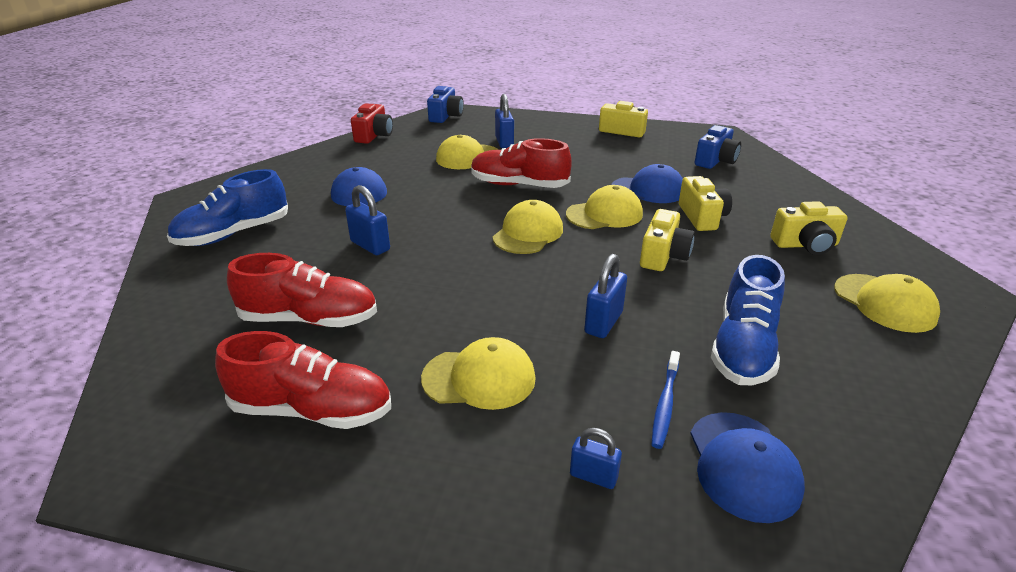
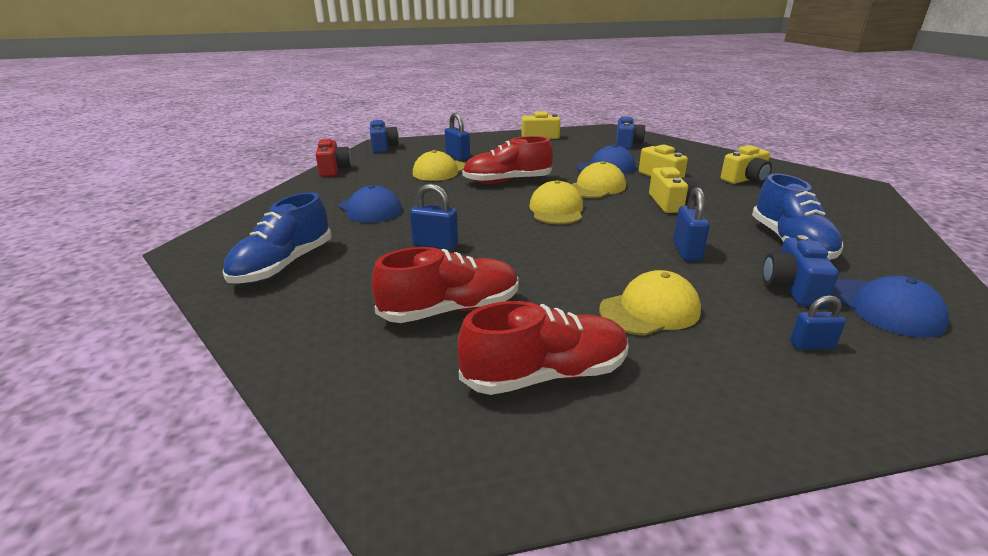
camera: 25 degrees left, 5 degrees down
blue toothbrush [652,351,680,449] -> blue camera [762,235,839,307]
yellow cap [834,274,940,333] -> none

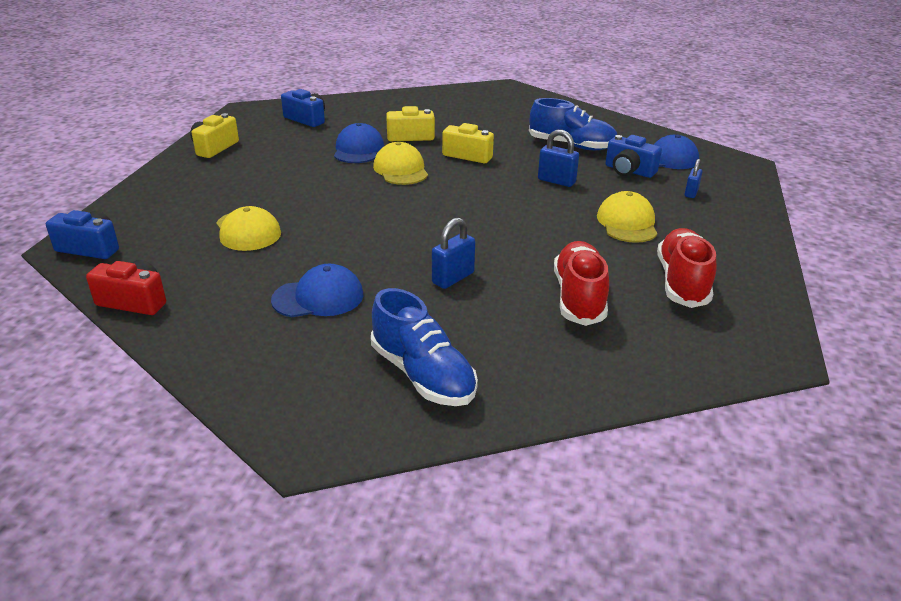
camera: 65 degrees left, 5 degrees up
blue padlock [445,113,470,161] -> none
red shoe [462,136,553,184] -> none
yellow cap [529,180,583,224] -> none
yellow camera [721,145,772,184] -> none

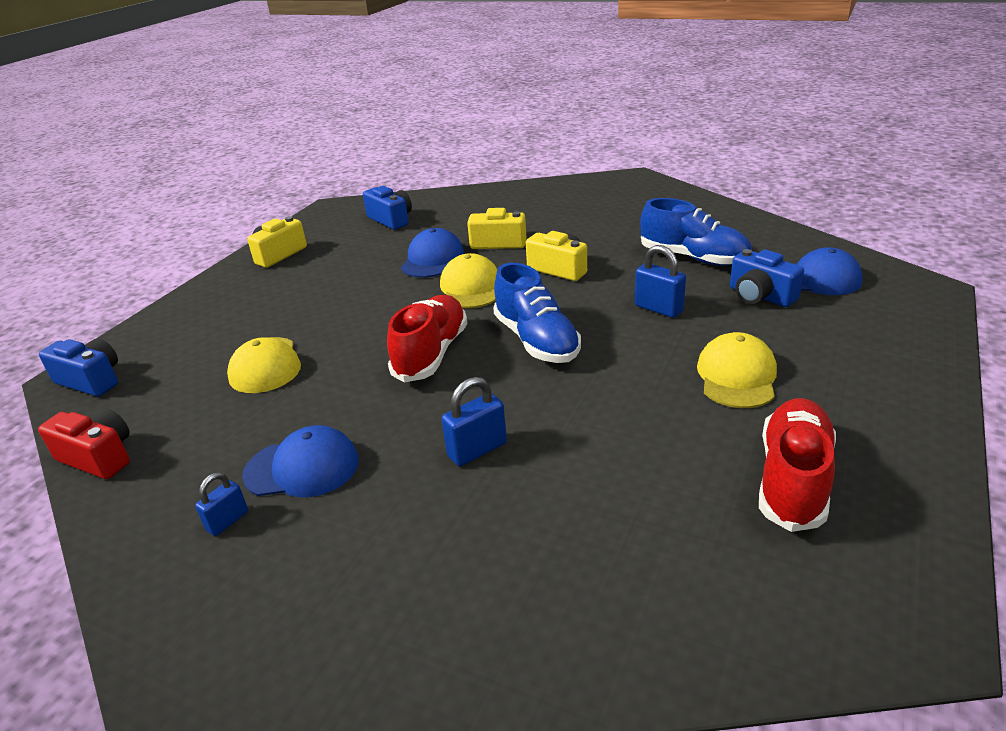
camera: 15 degrees right, 0 degrees up
blue shoe [371,288,478,406] -> blue shoe moved to [493,263,581,363]
red shoe [554,241,609,326] -> red shoe moved to [387,295,467,382]
blue padlock [685,159,703,198] -> blue padlock moved to [195,472,248,536]

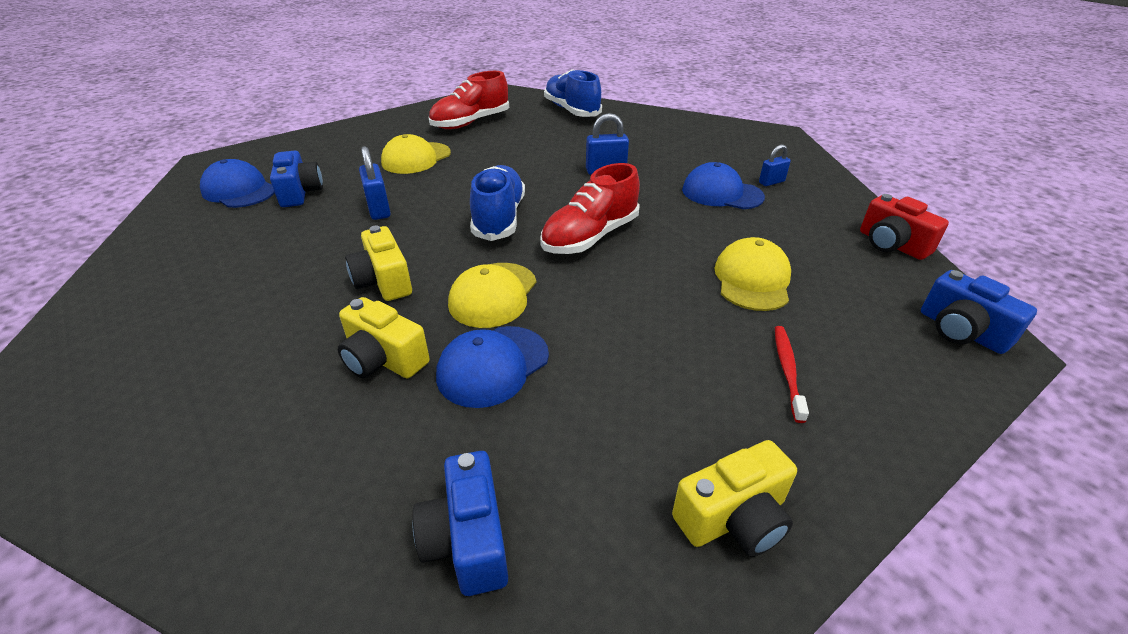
camera: 155 degrees left, 5 degrees up
blue shoe [640,198,752,266] -> blue shoe moved to [544,69,602,117]
none -> red toothbrush [775,326,809,423]

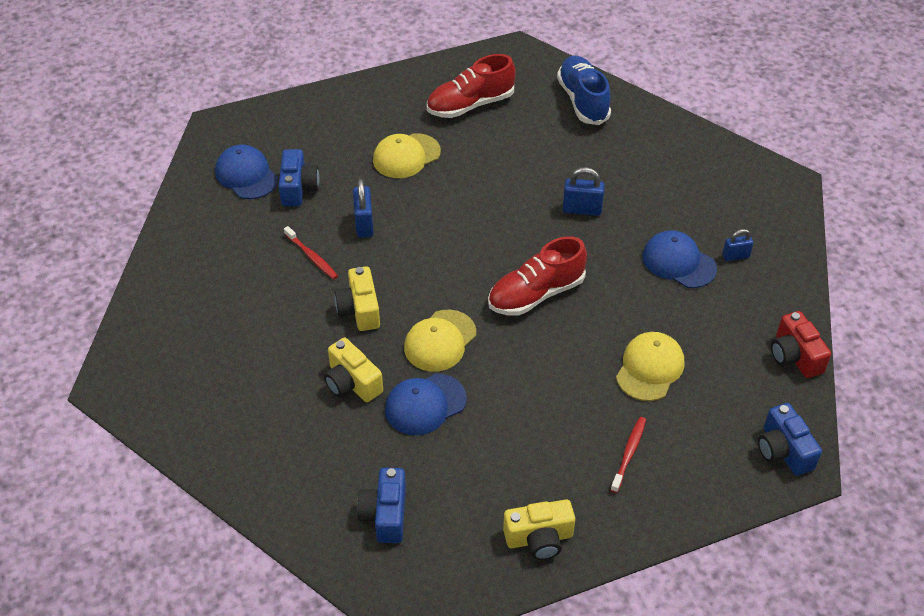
camera: 15 degrees right, 10 degrees up
blue shoe [470,165,525,241] -> none
none -> red toothbrush [284,226,338,280]

